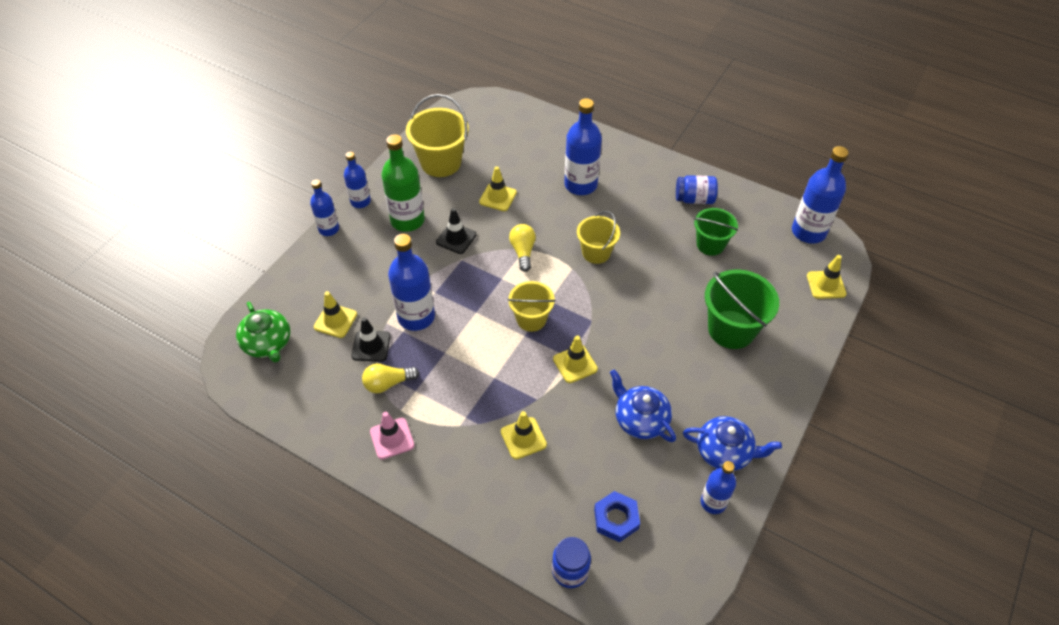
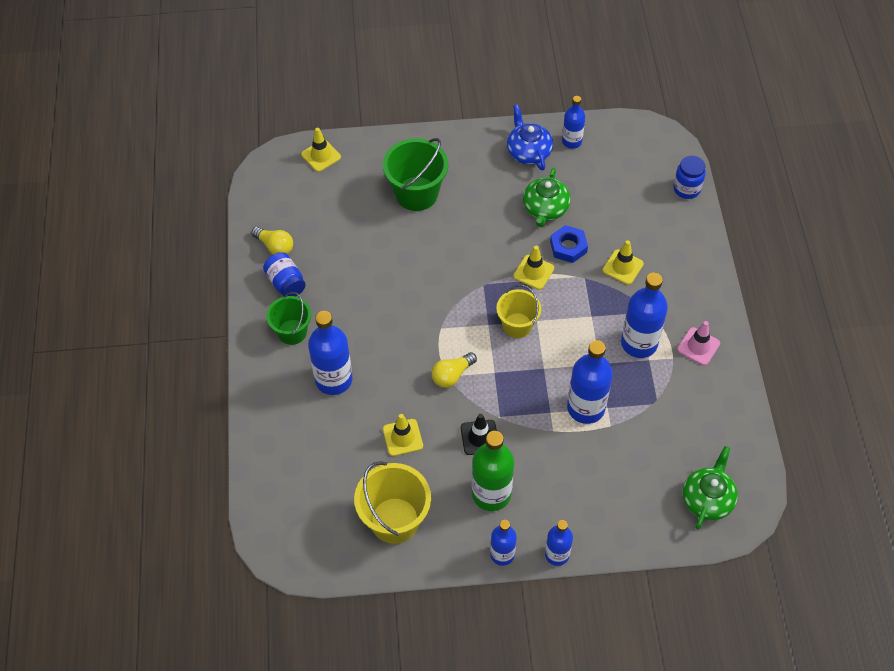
camera: 125 degrees left, 5 degrees up
yellow traffic cone [314,291,357,338] -> none
black traffic cone [352,317,391,362] -> none
yellow light bulb [362,363,419,393] -> yellow light bulb moved to [251,227,293,254]
yellow bucket [577,211,620,264] -> none
blue nut [594,491,640,542] -> blue nut moved to [550,225,588,263]
blue teapot [610,369,676,442] -> green teapot [523,168,571,227]
green bucket [694,208,738,256] -> green bucket moved to [266,292,311,345]
blue bottle [792,146,849,244] -> blue bottle moved to [621,273,668,358]

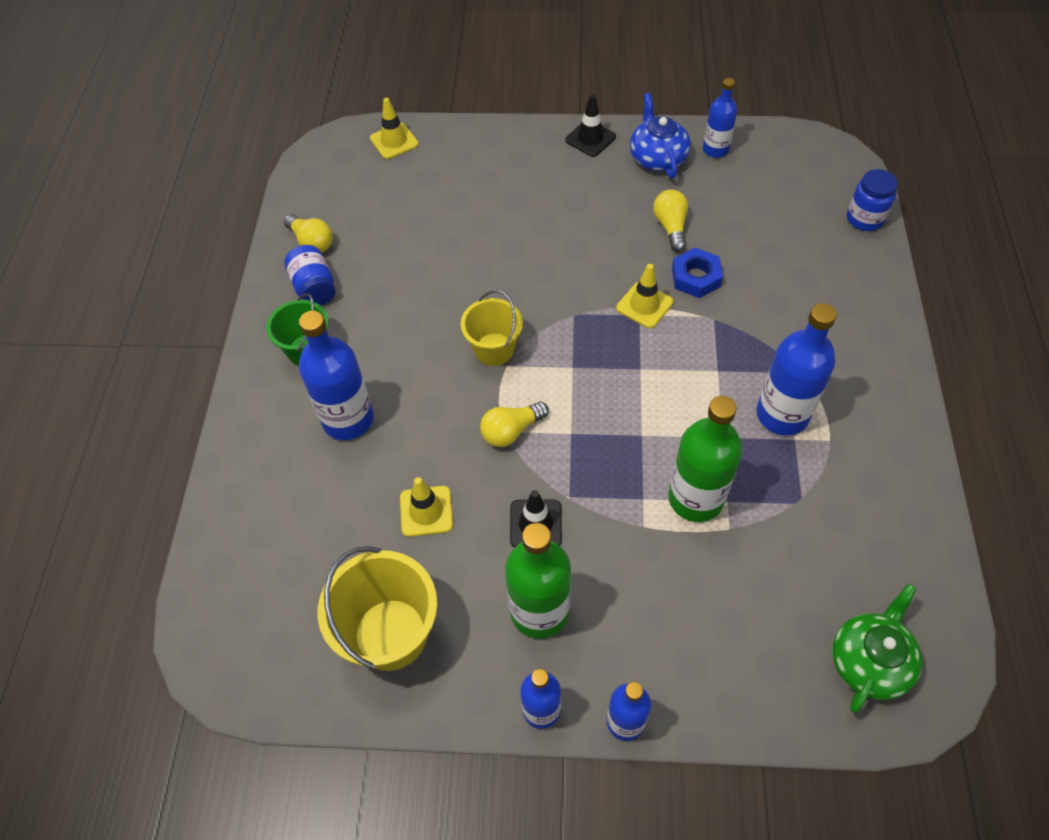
camera: 10 degrees right, 0 degrees up
green bucket [383,138,448,211] -> none
yellow bucket [496,285,541,338] -> yellow bucket moved to [461,290,523,366]
green teapot [523,168,571,227] -> yellow light bulb [653,189,688,252]
blue bottle [567,340,613,424] -> green bottle [668,396,742,522]
yellow traffic cone [603,240,644,285] -> none
pink traffic cone [677,321,720,365] -> none
none -> black traffic cone [565,94,616,157]

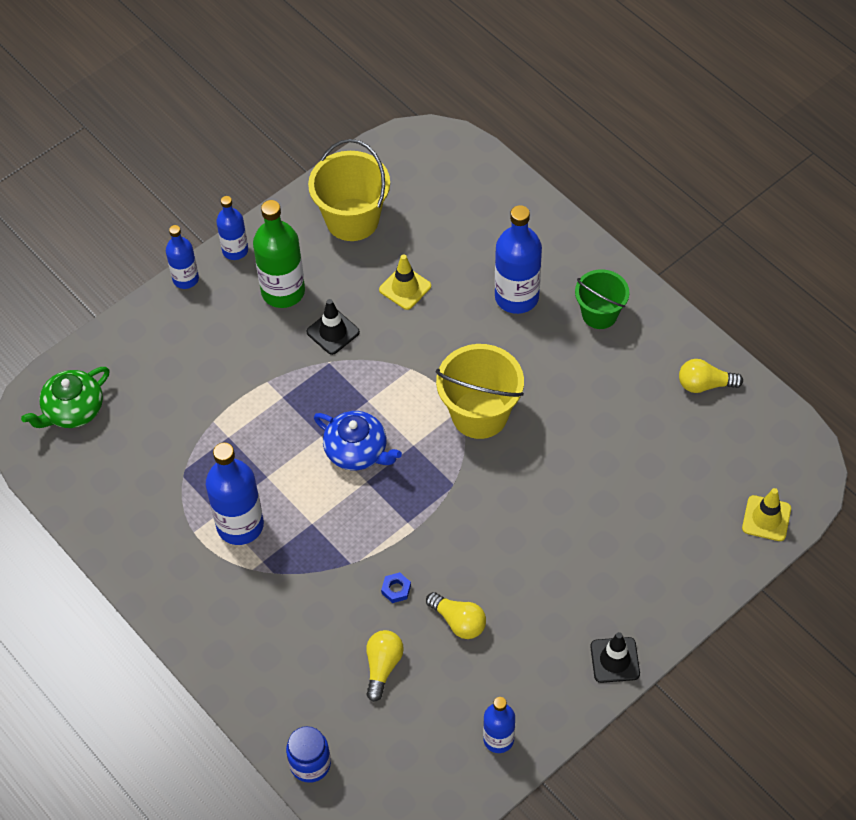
camera: 135 degrees right, 0 degrees up
blue jar [285,245,335,306] -> none
yellow bucket [461,290,523,366] -> yellow bucket [436,344,524,439], size x1.55
yellow light bulb [480,402,549,447] -> yellow light bulb moved to [366,630,404,702]
yellow traffic cone [616,264,673,328] -> none
blue teapot [630,93,691,178] -> blue teapot moved to [314,411,402,470]
green bottle [668,396,742,522] -> none
blue nut [672,247,723,298] -> blue nut [381,572,411,603], size x0.57
green teapot [832,584,922,713] -> green teapot turned 60 degrees clockwise [21,367,109,428]

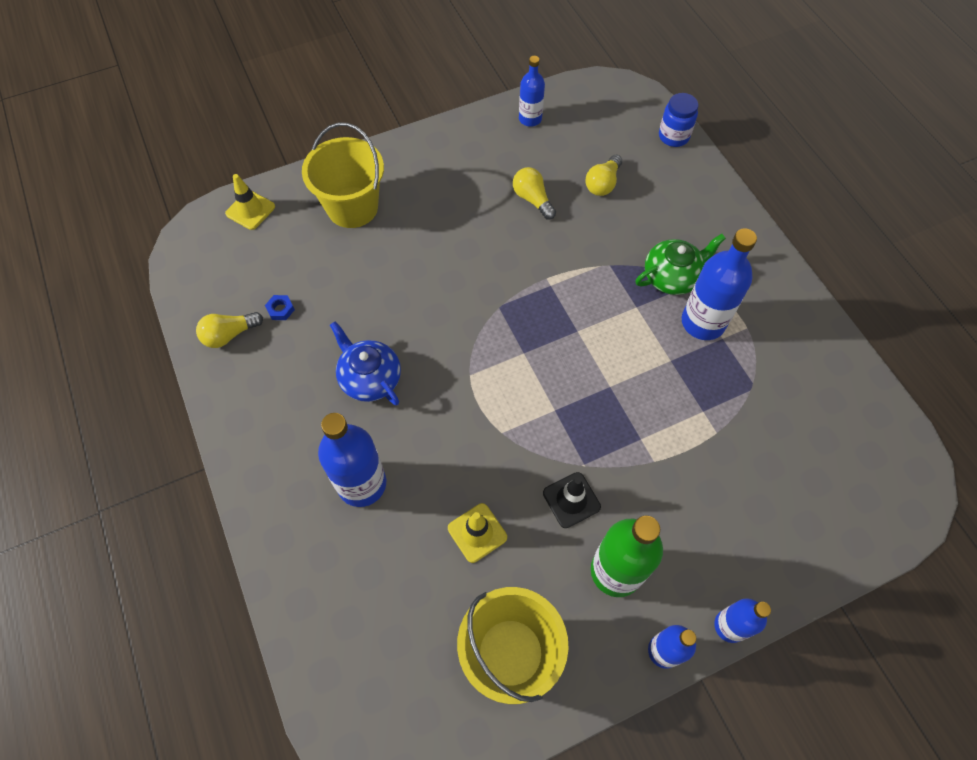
camera: 165 degrees left, 5 degrees up
green teapot [21,367,109,428] -> green teapot moved to [635,234,726,295]
blue teapot [314,411,402,470] -> blue teapot moved to [330,321,401,406]
blue nut [381,572,411,603] -> blue nut moved to [265,295,295,320]
yellow bucket [436,344,524,439] -> yellow bucket moved to [302,123,384,228]
green bucket [575,269,629,329] -> none
black traffic cone [590,632,640,683] -> none
yellow light bulb [679,359,743,393] -> yellow light bulb turned 135 degrees clockwise [196,312,263,348]

